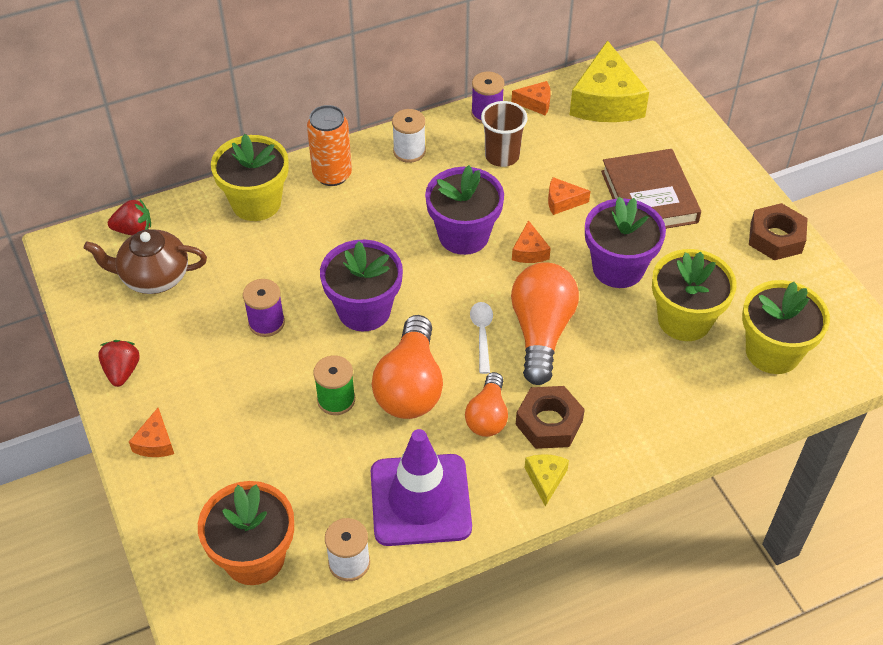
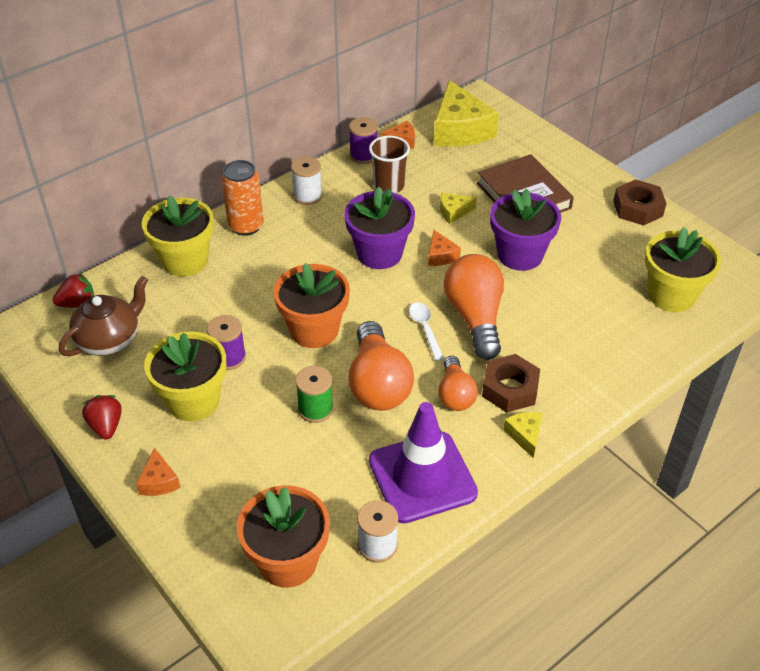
camera: 15 degrees left, 5 degrees down
brown teapot [84,229,207,294] -> brown teapot turned 150 degrees clockwise [59,276,148,356]
purple flower pot [320,240,403,331] -> orange flower pot [274,263,350,348]
orange cheese [548,177,591,215] -> yellow cheese [440,193,477,224]
yellow flower pot [652,249,737,341] -> yellow flower pot moved to [144,331,226,421]

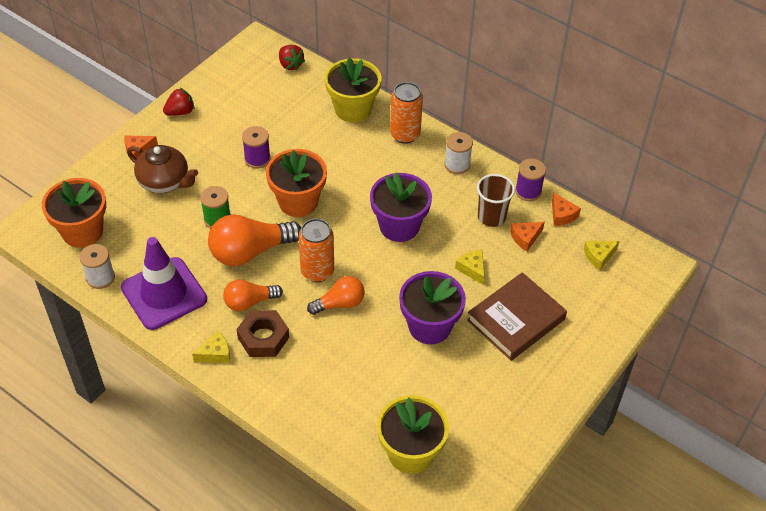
camera: 75 degrees right, 5 degrees up
brown teapot [59,276,148,356] -> brown teapot moved to [127,145,198,193]
yellow flower pot [144,331,226,421] -> none
white spoon [409,302,444,361] -> orange can [299,219,334,282]
orange cheese [428,230,461,266] -> orange cheese moved to [510,222,545,251]
yellow cheese [434,80,499,147] -> yellow cheese [584,241,619,270], size x0.46
orange light bulb [444,254,504,360] -> orange light bulb [307,276,364,315], size x0.60
brown nut [613,179,667,226] -> none

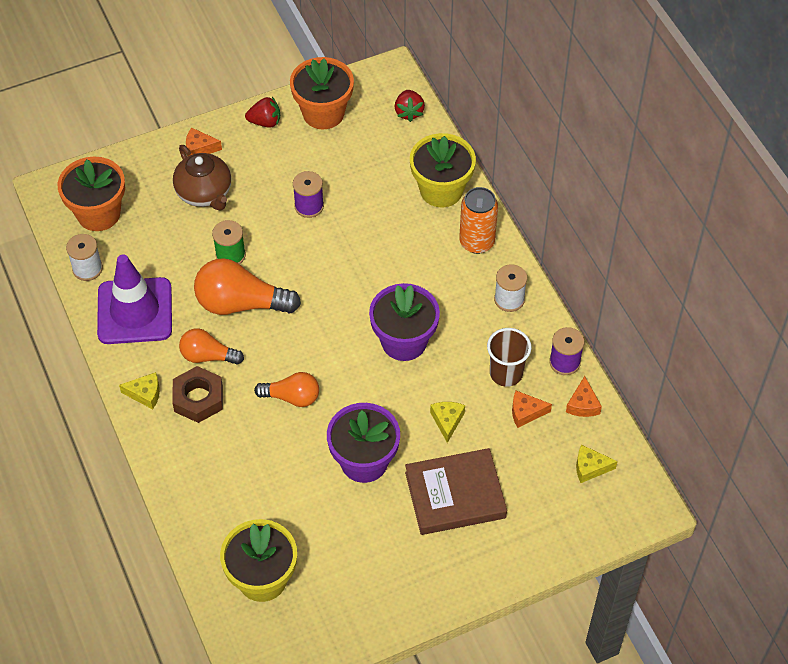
camera: 30 degrees right, 5 degrees up
orange flower pot [266,149,327,217] -> orange flower pot moved to [290,57,354,129]
orange can [299,219,334,282] -> none

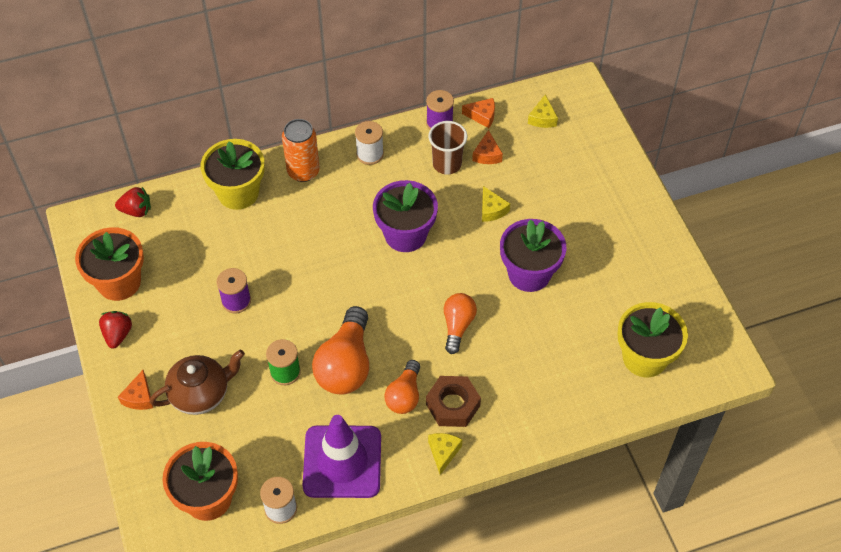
camera: 85 degrees left, 0 degrees up
brown book [405,448,507,535] -> none
yellow cheese [430,402,465,443] -> yellow cheese turned 120 degrees counterclockwise [482,186,510,222]

